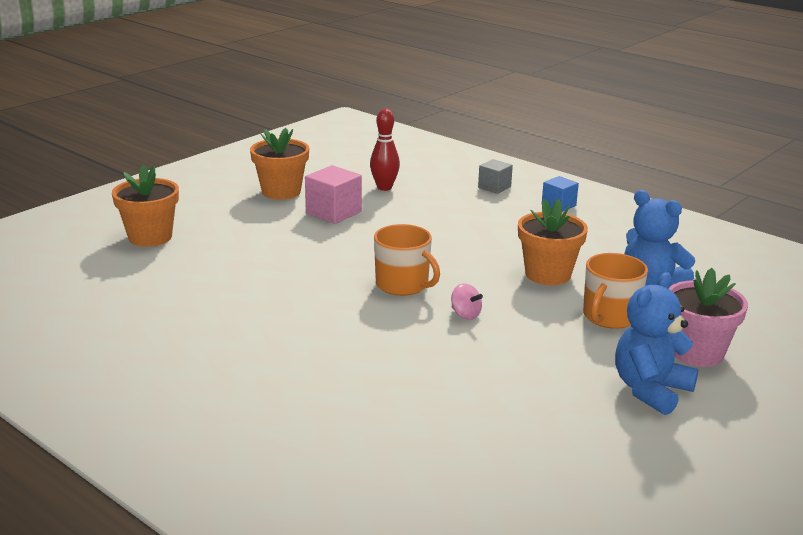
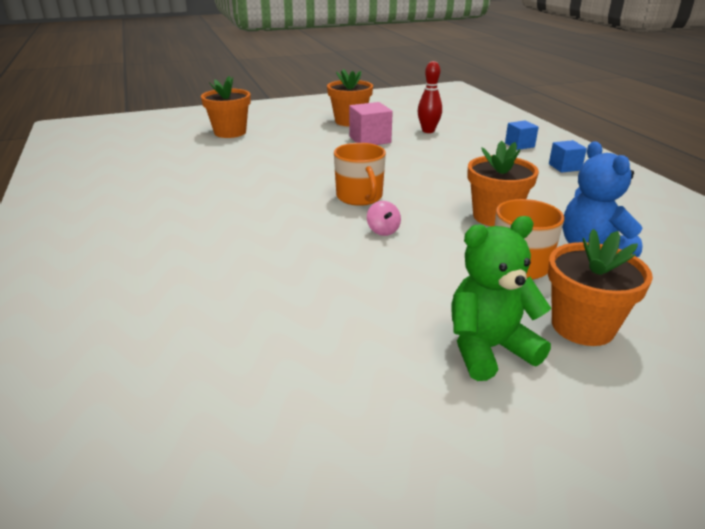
camera: 30 degrees right, 5 degrees up
grey cube [478,159,513,194] -> blue cube [505,120,539,150]
blue teddy bear [615,272,698,415] -> green teddy bear [452,216,551,381]
pink flower pot [669,268,748,367] -> orange flower pot [548,229,653,346]

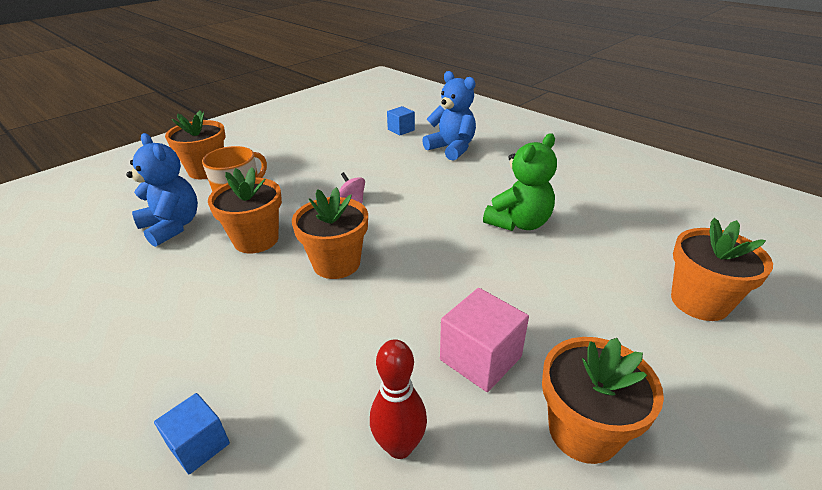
camera: 155 degrees right, 5 degrees up
orange mug [334,143,386,206] -> none
green teddy bear [452,216,551,381] -> green teddy bear moved to [483,133,557,231]
blue cube [549,140,587,173] -> blue cube moved to [387,106,415,136]
none -> orange flower pot [292,187,368,279]
none -> blue teddy bear [422,71,476,161]

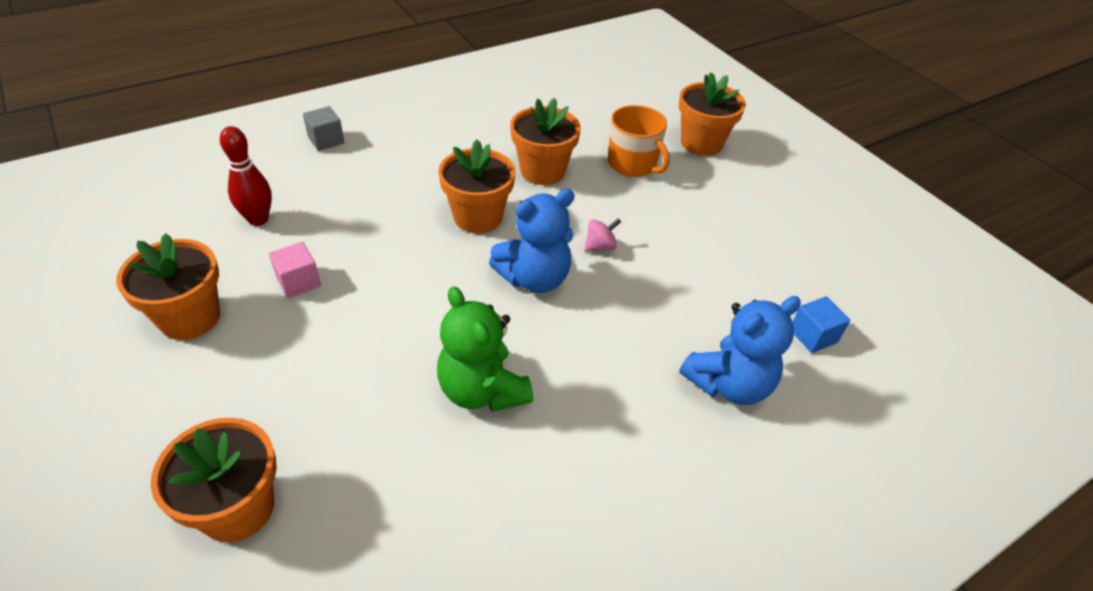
camera: 100 degrees right, 10 degrees up
blue teddy bear [126,133,198,247] -> blue teddy bear moved to [489,189,575,293]
blue cube [154,393,230,474] -> grey cube [303,106,345,151]
pink cube [440,288,529,392] -> pink cube [269,242,321,298], size x0.64

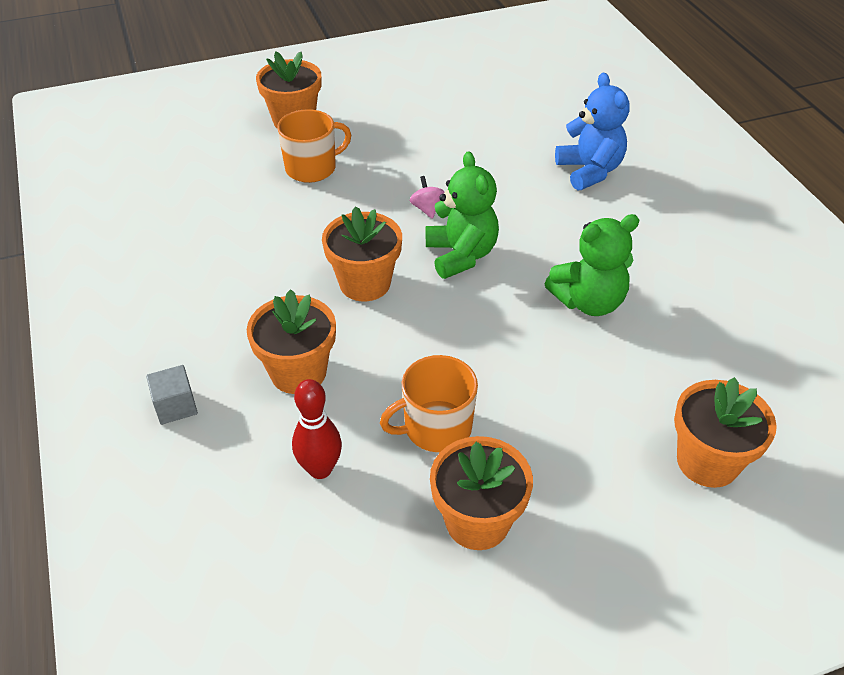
camera: 75 degrees left, 0 degrees up
pink cube [269,242,321,298] -> orange mug [380,355,478,452]
blue teddy bear [489,189,575,293] -> green teddy bear [426,151,499,279]
orange flower pot [510,98,581,185] -> orange flower pot moved to [247,289,336,394]
blue cube [792,296,851,353] -> none

